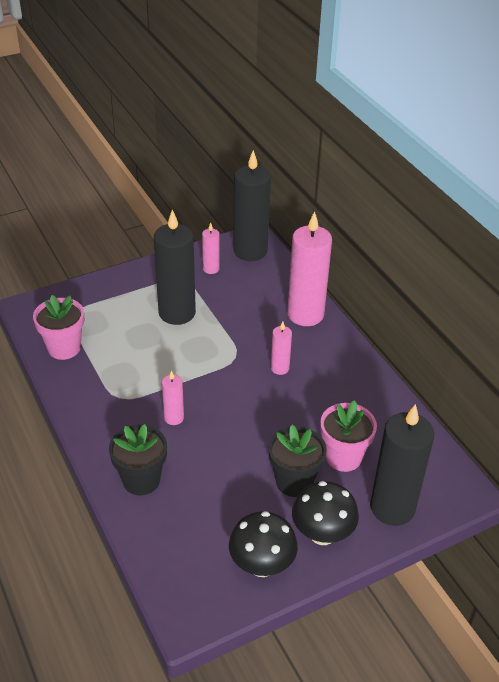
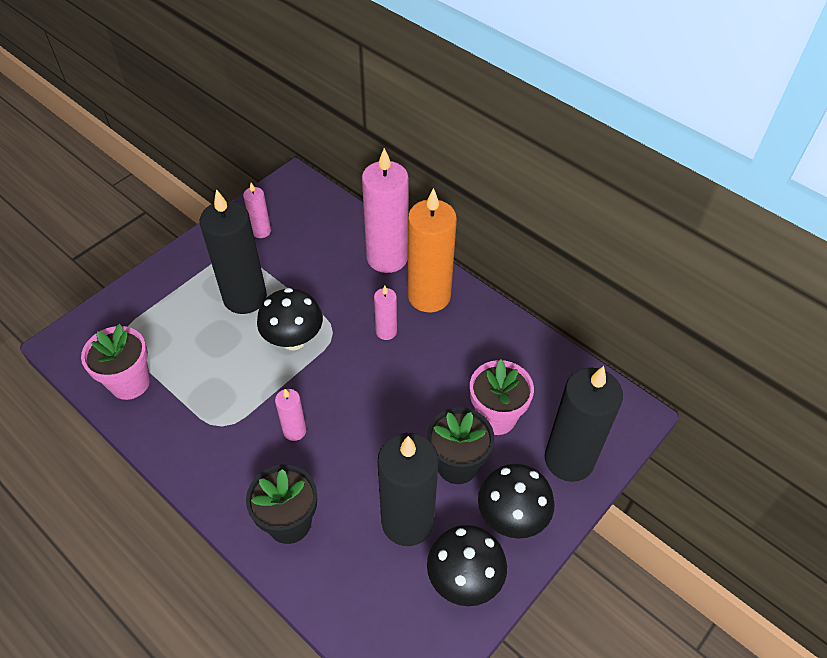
camera: 20 degrees left, 10 degrees up
black candle [233,150,271,261] -> black candle moved to [378,433,439,546]
none -> black mushroom [257,288,323,350]
none -> orange candle [408,188,457,312]

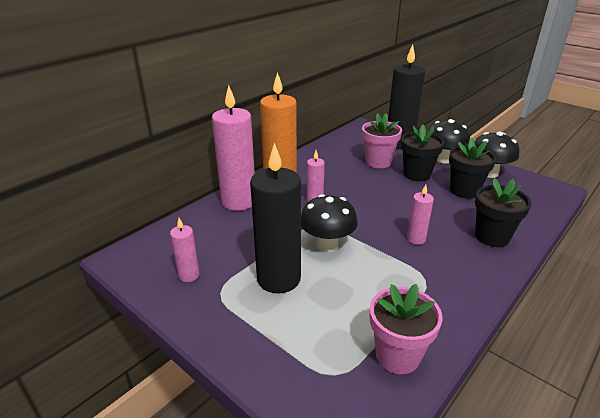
camera: 90 degrees left, 20 degrees down
black candle [378,433,439,546] -> black flower pot [449,138,496,199]

